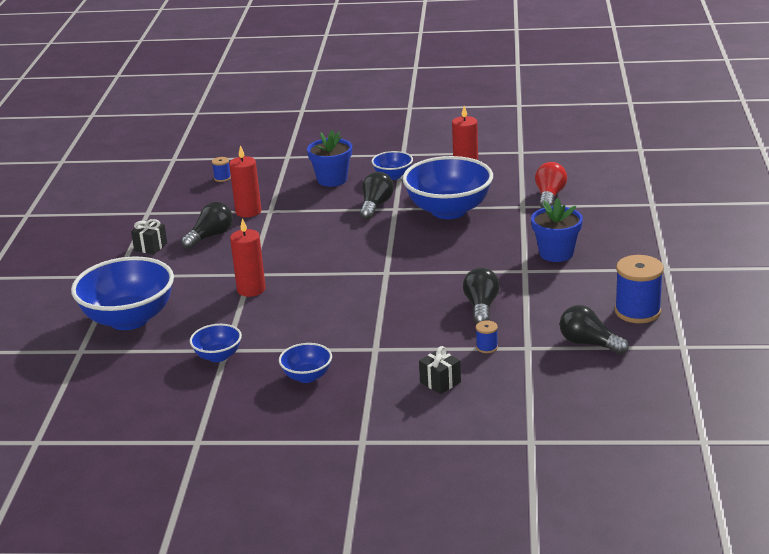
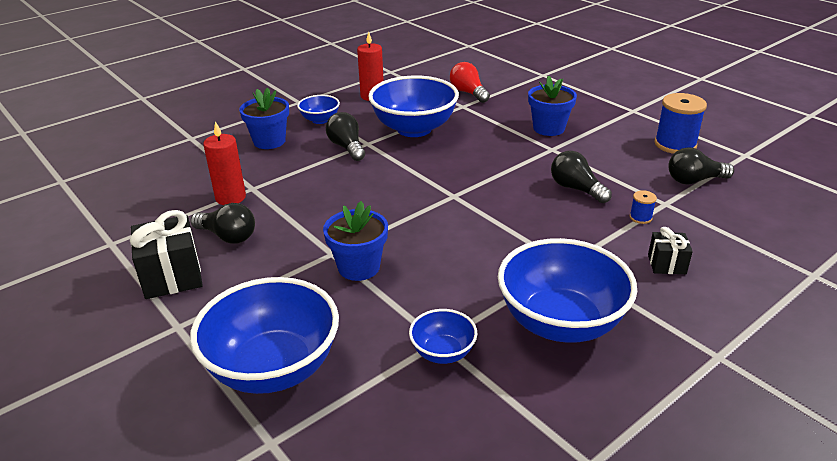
camera: 45 degrees left, 5 degrees up
black gift [131,219,167,254] -> black gift [130,210,203,299], size x1.76
black light bulb [181,202,233,249] -> black light bulb turned 120 degrees clockwise [190,203,255,244]
blue spool [212,157,231,182] -> none
red candle [230,218,266,297] -> blue flower pot [323,201,388,281]
blue bowl [279,343,332,383] -> blue bowl [498,238,637,343], size x2.05

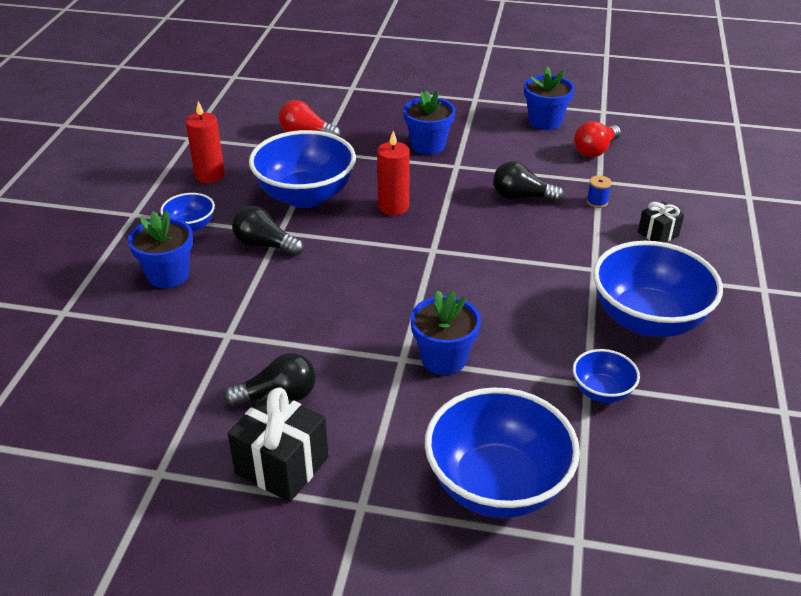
camera: 40 degrees left, 5 degrees up
red candle [203,121,246,205] -> red candle moved to [377,131,410,215]
blue spool [655,93,707,154] -> blue flower pot [524,66,575,130]
black light bulb [668,147,734,184] -> red light bulb [574,121,621,157]

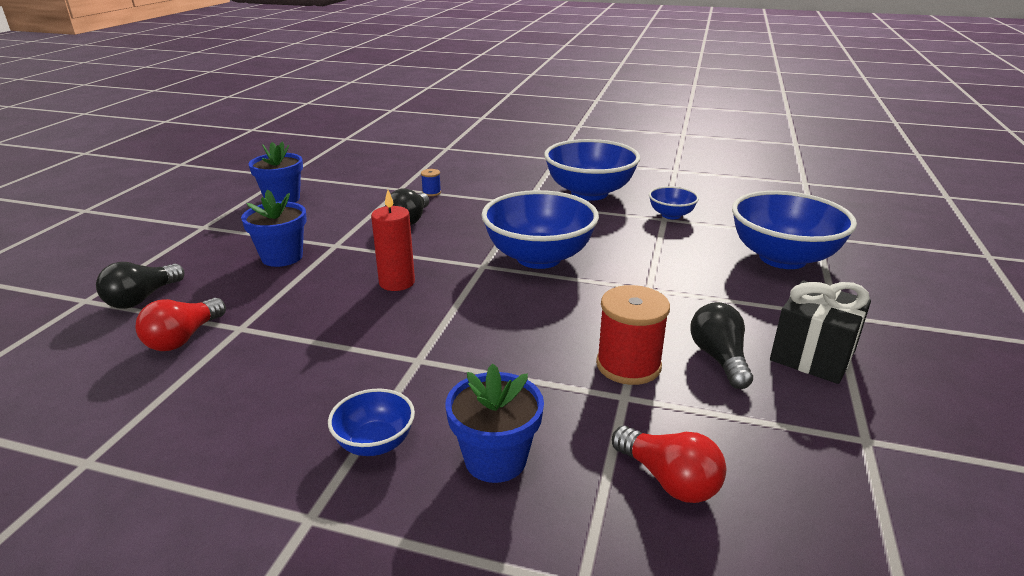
camera: 85 degrees left, 10 degrees down
red candle [186,101,225,183] -> none
black light bulb [232,206,304,256] -> black light bulb moved to [96,262,185,309]
blue bowl [249,130,356,208] -> blue bowl moved to [482,190,599,269]
blue flower pot [410,290,481,375] -> none
red light bulb [574,121,621,157] -> red light bulb moved to [612,426,726,503]
black gift [638,201,684,243] -> none
none -> red spool [596,285,670,385]

